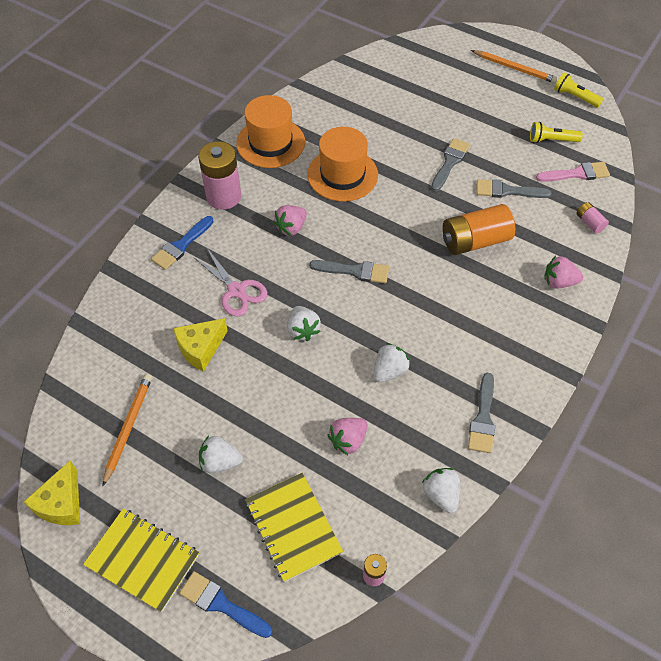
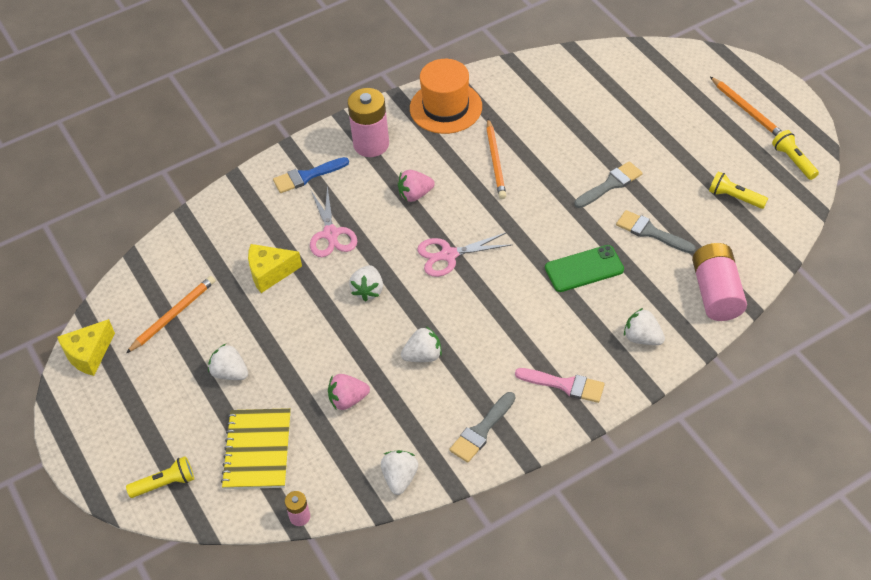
camera: 30 degrees right, 5 degrees down
yellow notebook [83,509,199,612] -> none
blue brush [179,571,272,638] -> yellow flashlight [126,456,194,498]
orange hat [307,127,378,202] -> orange pencil [486,118,506,199]
grey brush [310,260,389,283] -> pink scissors [417,232,513,277]
orange battery [443,204,515,255] -> green phone [545,245,624,292]
pink brush [536,162,610,182] -> pink brush moved to [515,368,605,403]
pink strawberry [544,256,583,289] -> white strawberry [624,308,665,345]
pink battery [576,202,609,234] -> pink battery [692,243,747,321], size x2.13

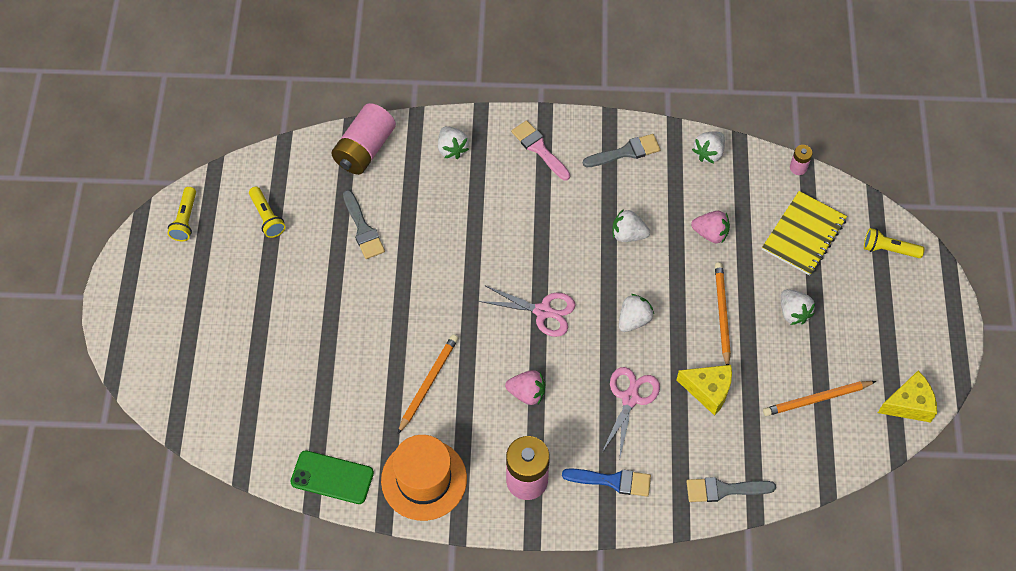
camera: 150 degrees left, 10 degrees up
green phone [545,245,624,292] -> green phone moved to [290,450,374,504]
grey brush [574,161,642,208] -> grey brush moved to [686,477,776,502]
orange pencil [710,77,782,136] -> orange pencil moved to [715,262,731,365]

